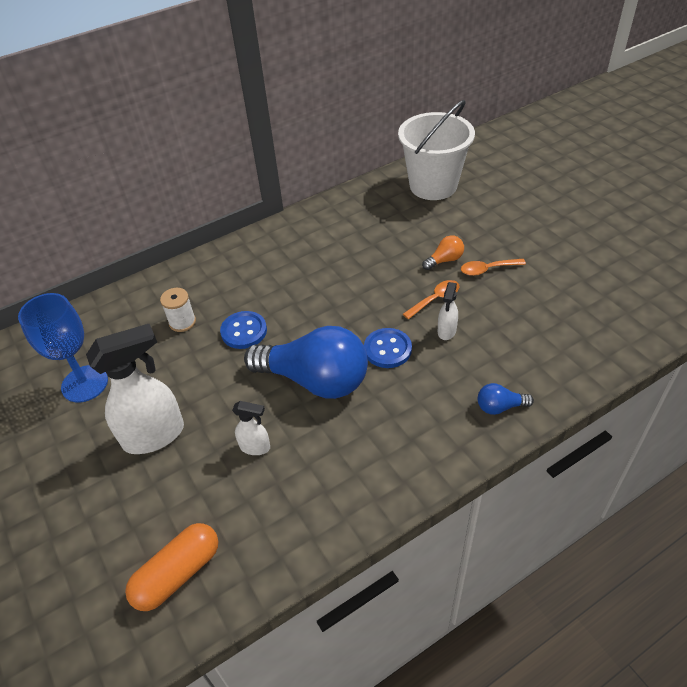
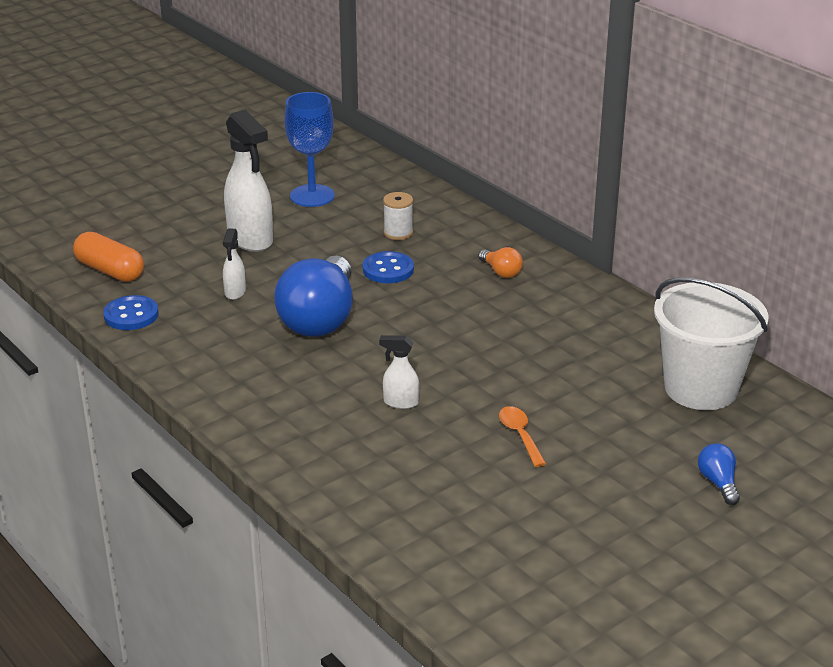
camera: 80 degrees right, 15 degrees down
blue button [364,328,412,368] -> blue button moved to [103,295,159,330]
orange spoon [403,280,460,319] -> none
orange light bulb [422,235,464,270] -> orange light bulb moved to [478,247,523,278]
blue light bulb [478,383,534,415] -> blue light bulb moved to [698,443,740,505]

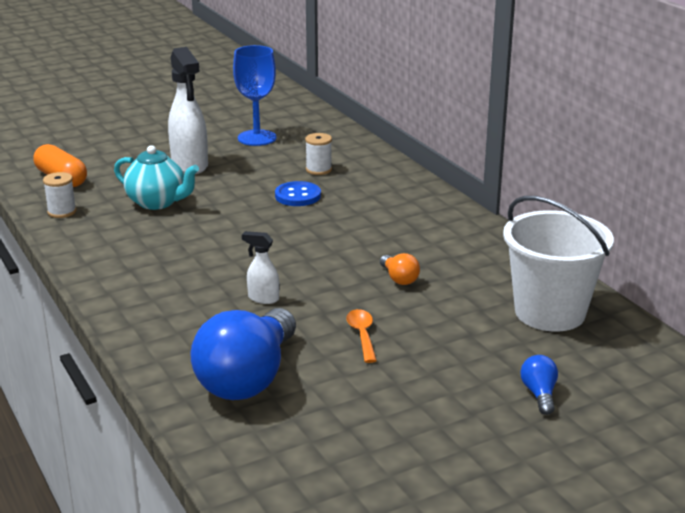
camera: 10 degrees right, 5 degrees down
blue button [103,295,159,330] -> white spool [43,172,77,218]
white spray bottle [223,228,246,300] -> turquoise teapot [114,145,199,210]
blue light bulb [274,256,353,337] -> blue light bulb moved to [190,308,296,400]
orange light bulb [478,247,523,278] -> orange light bulb moved to [380,253,420,285]

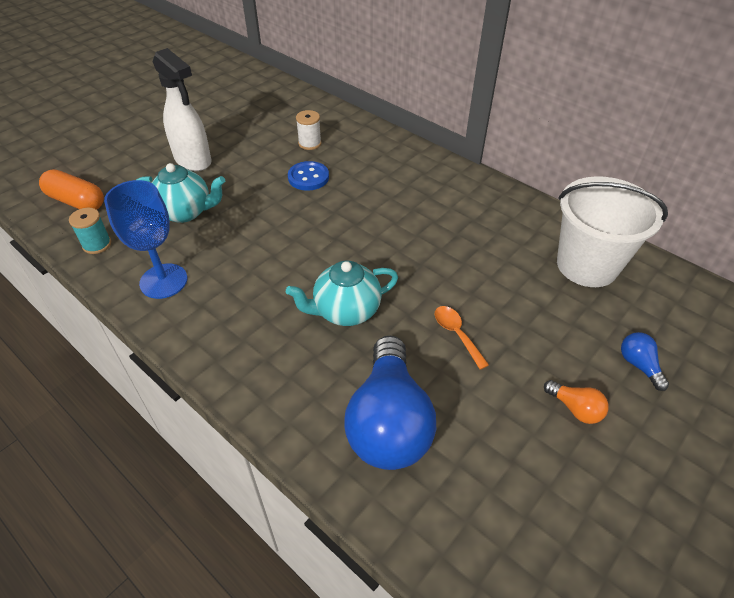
camera: 20 degrees left, 20 degrees up
white spool [43,172,77,218] -> turquoise spool [69,208,111,254]
blue goblet [233,45,277,146] -> blue goblet moved to [104,180,187,299]
white spray bottle [242,231,279,304] -> turquoise teapot [286,260,398,326]
orange light bulb [380,253,420,285] -> orange light bulb moved to [544,380,609,424]

